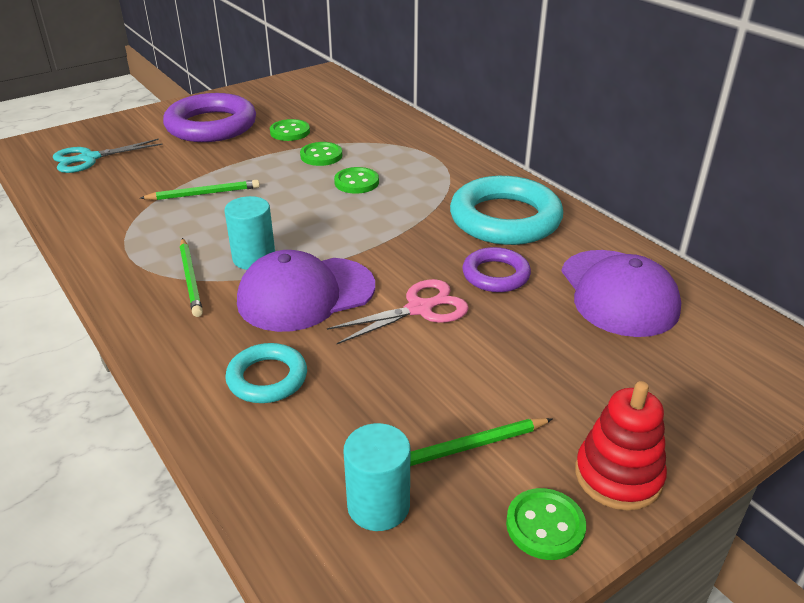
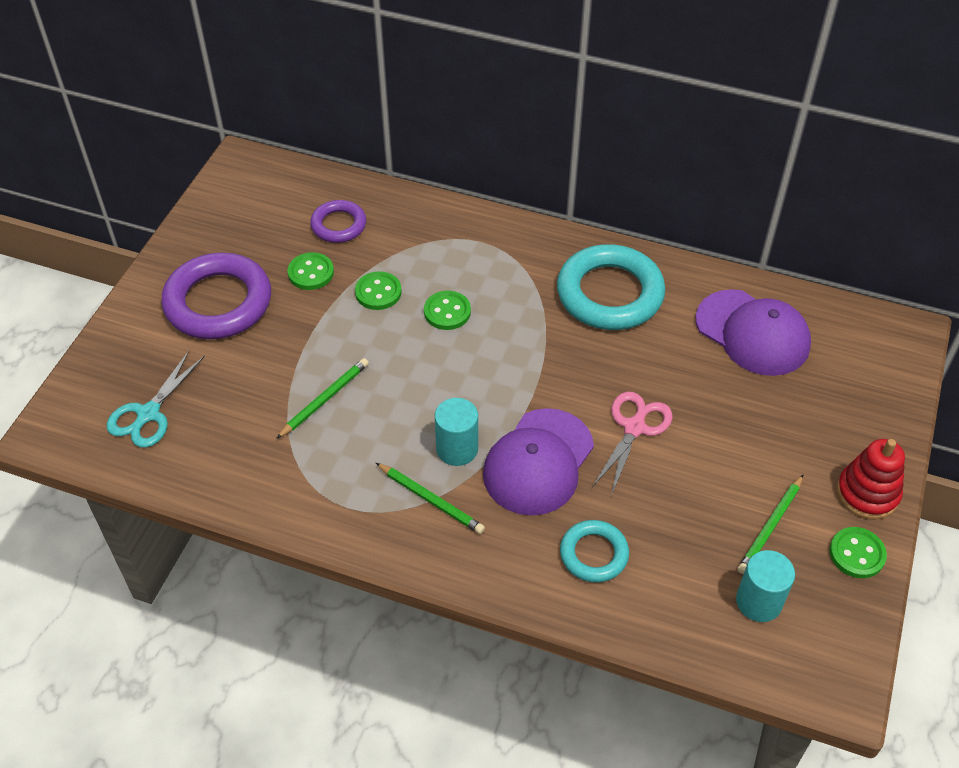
camera: 35 degrees left, 15 degrees up
purple ring [462,247,531,292] -> purple ring moved to [310,200,366,243]

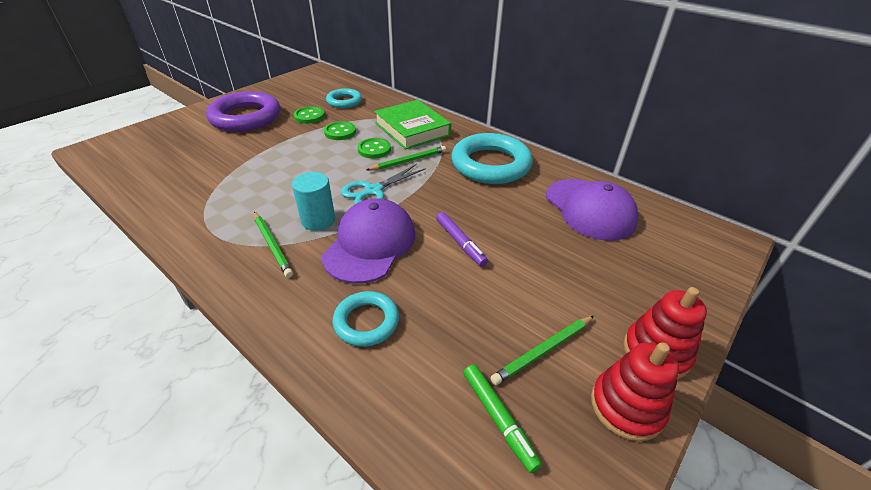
camera: 20 degrees right, 10 degrees down
turquoise scissors [106,351,205,448] -> turquoise scissors moved to [341,164,426,204]
green pencil [276,358,369,439] -> green pencil moved to [367,146,446,171]
purple ring [310,200,366,243] -> turquoise ring [326,88,362,108]
purple cap [483,408,594,516] -> purple cap turned 150 degrees clockwise [322,199,415,284]
pink scissors [592,392,673,496] -> purple marker [436,212,488,267]
turquoise cylinder [736,550,795,622] -> green marker [463,364,542,473]
green button [829,527,887,578] -> red stacking toy [591,342,679,441]
none -> green book [374,100,451,150]

